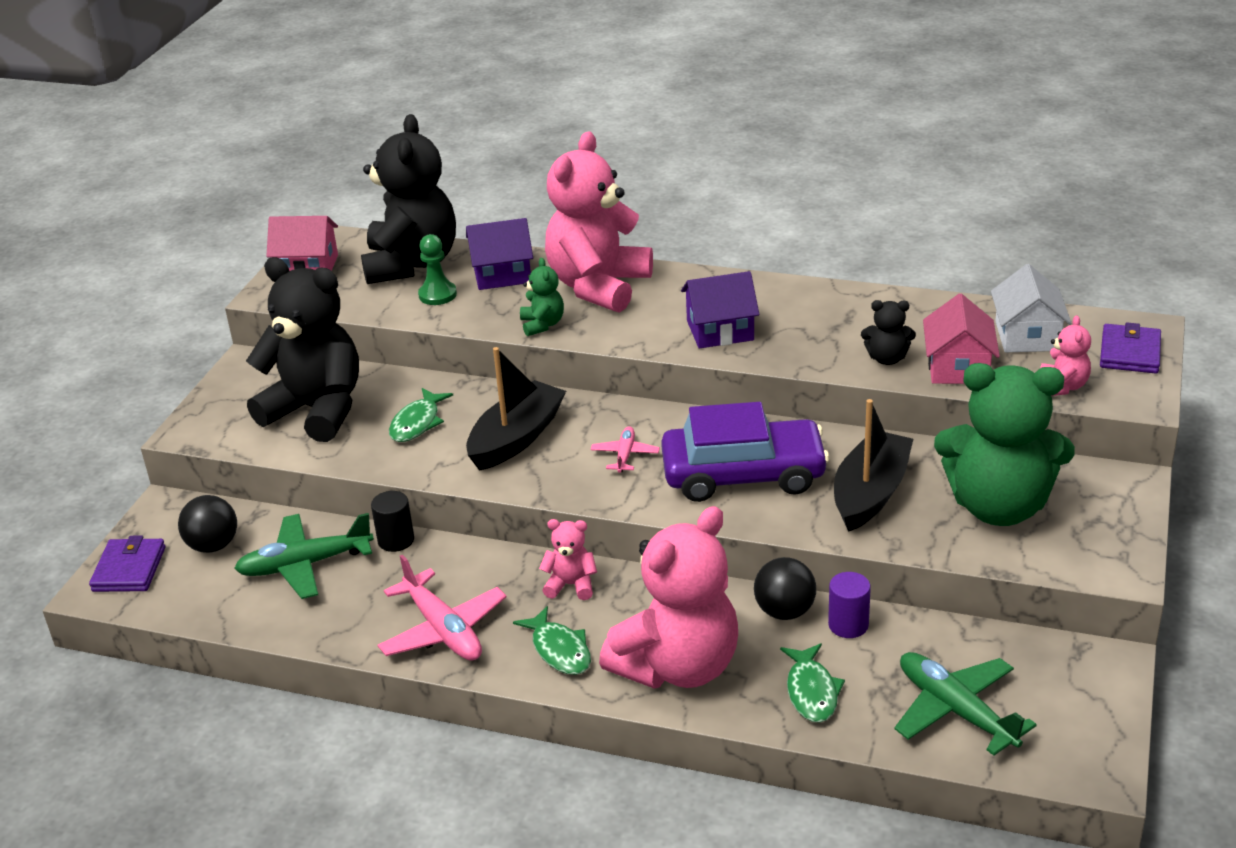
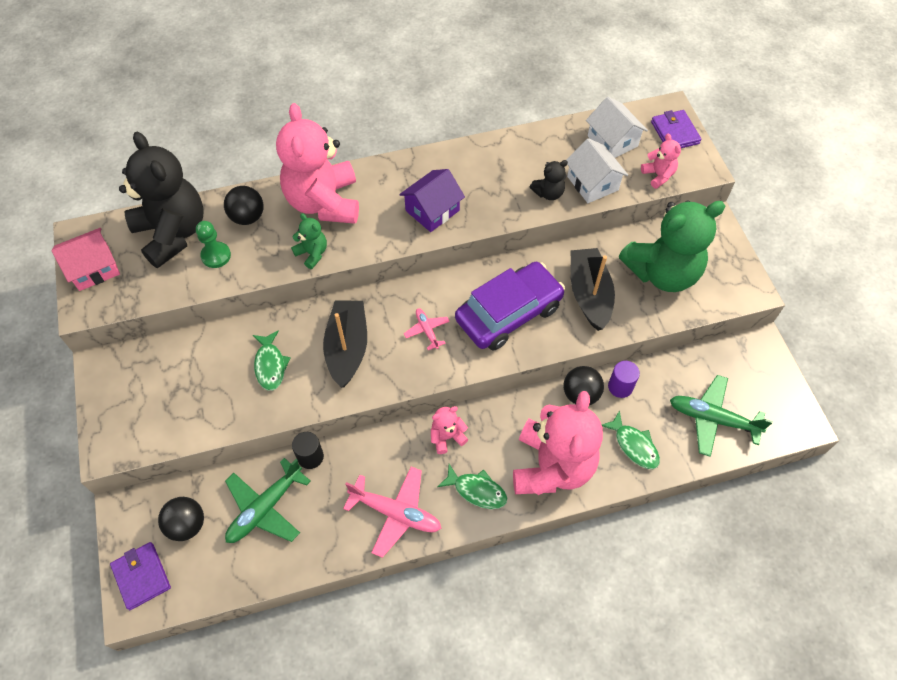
camera: 35 degrees left, 25 degrees up
black teddy bear [246,257,359,442] -> none
purple house [466,218,533,290] -> black ball [224,186,264,225]
pink house [923,293,1000,384] -> white house [566,138,628,203]

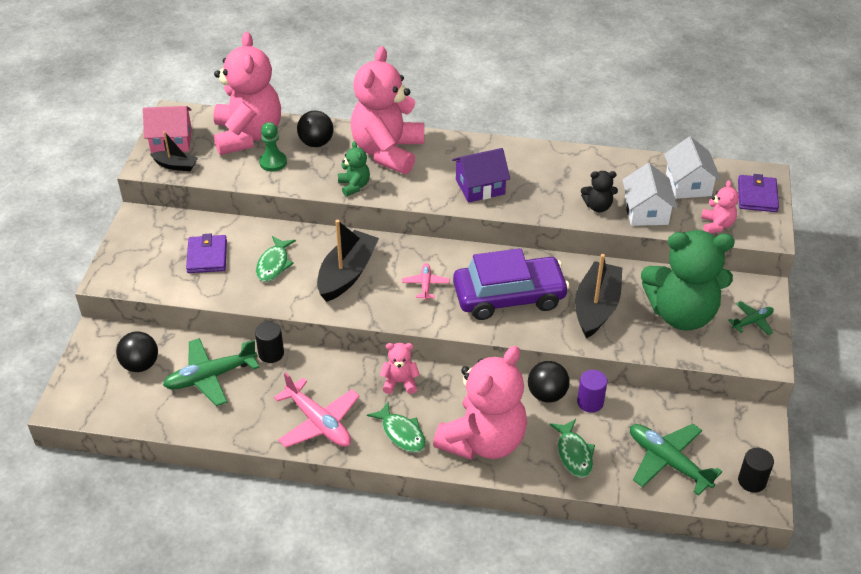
camera: 25 degrees right, 15 degrees down
purple wallet [110,542,171,610] -> purple wallet moved to [186,234,227,273]
black teddy bear [119,132,203,268] -> pink teddy bear [214,32,281,155]
none -> black boat [150,131,198,172]
none -> green plane [728,301,774,335]
none -> black cylinder [738,448,774,492]

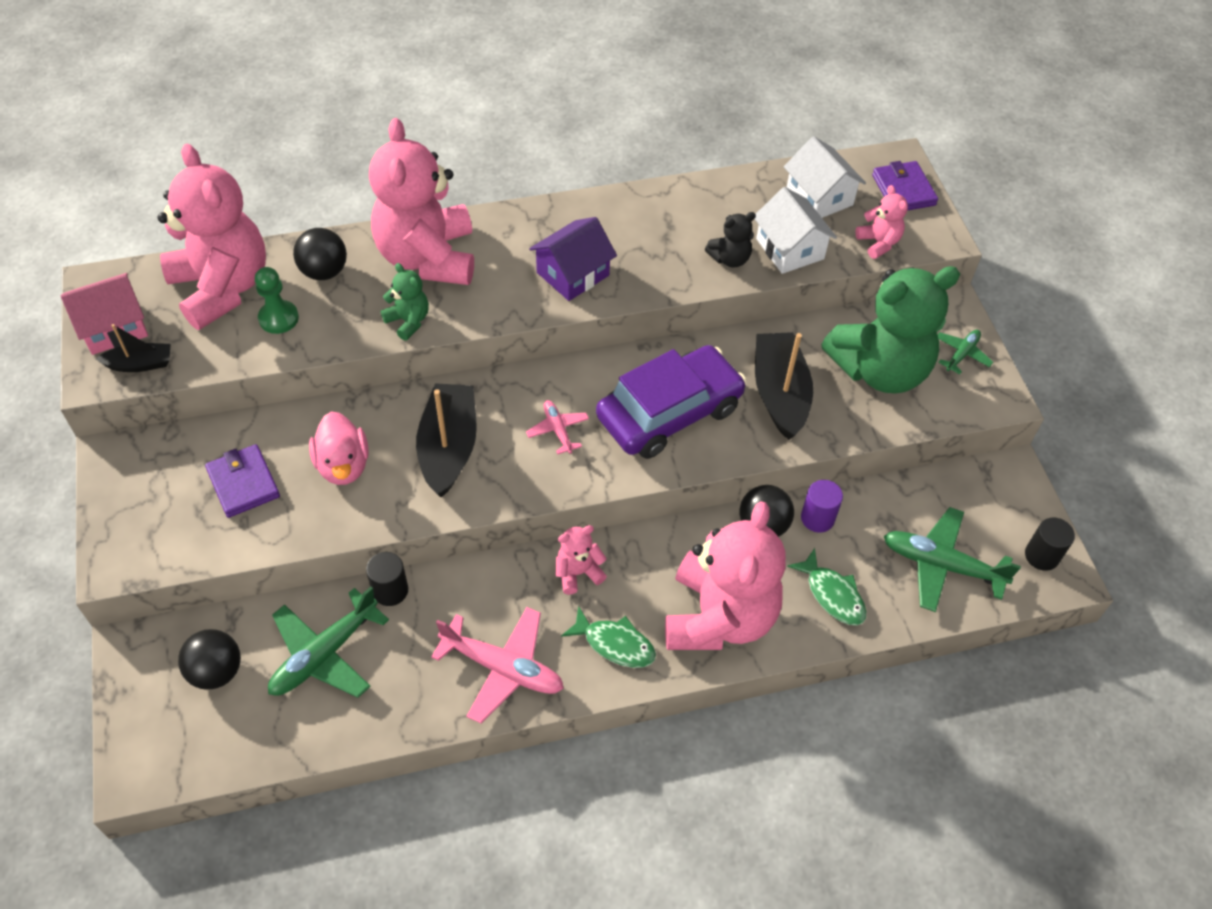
camera: 25 degrees left, 10 degrees up
green fish [256,236,296,282] -> pink duck [309,411,369,485]

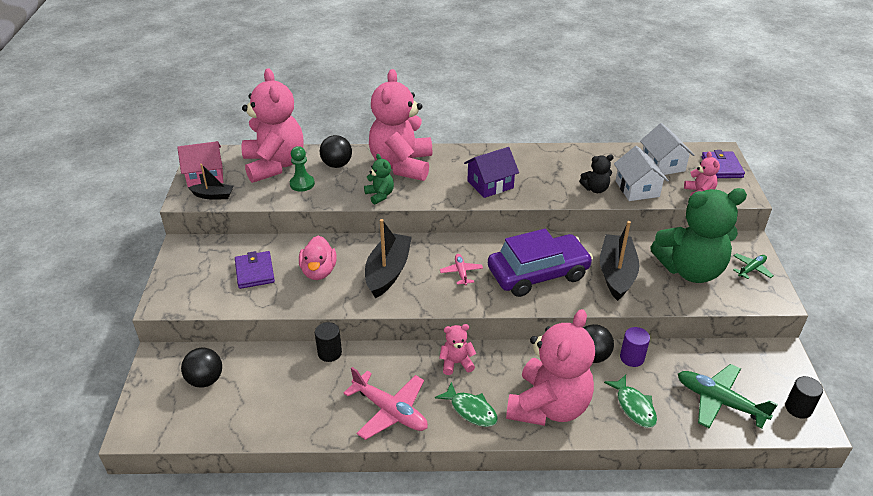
camera: 15 degrees right, 15 degrees down
green plane [268,587,389,698] -> none

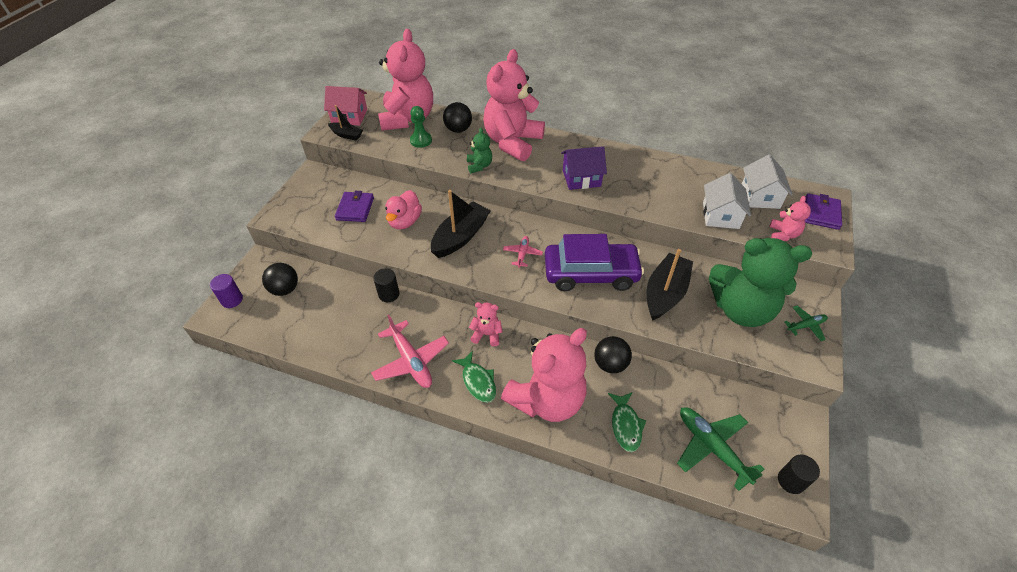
camera: 20 degrees right, 10 degrees up
black teddy bear [579,155,614,193] -> none
purple cylinder [620,327,650,367] -> purple cylinder moved to [210,274,243,308]

